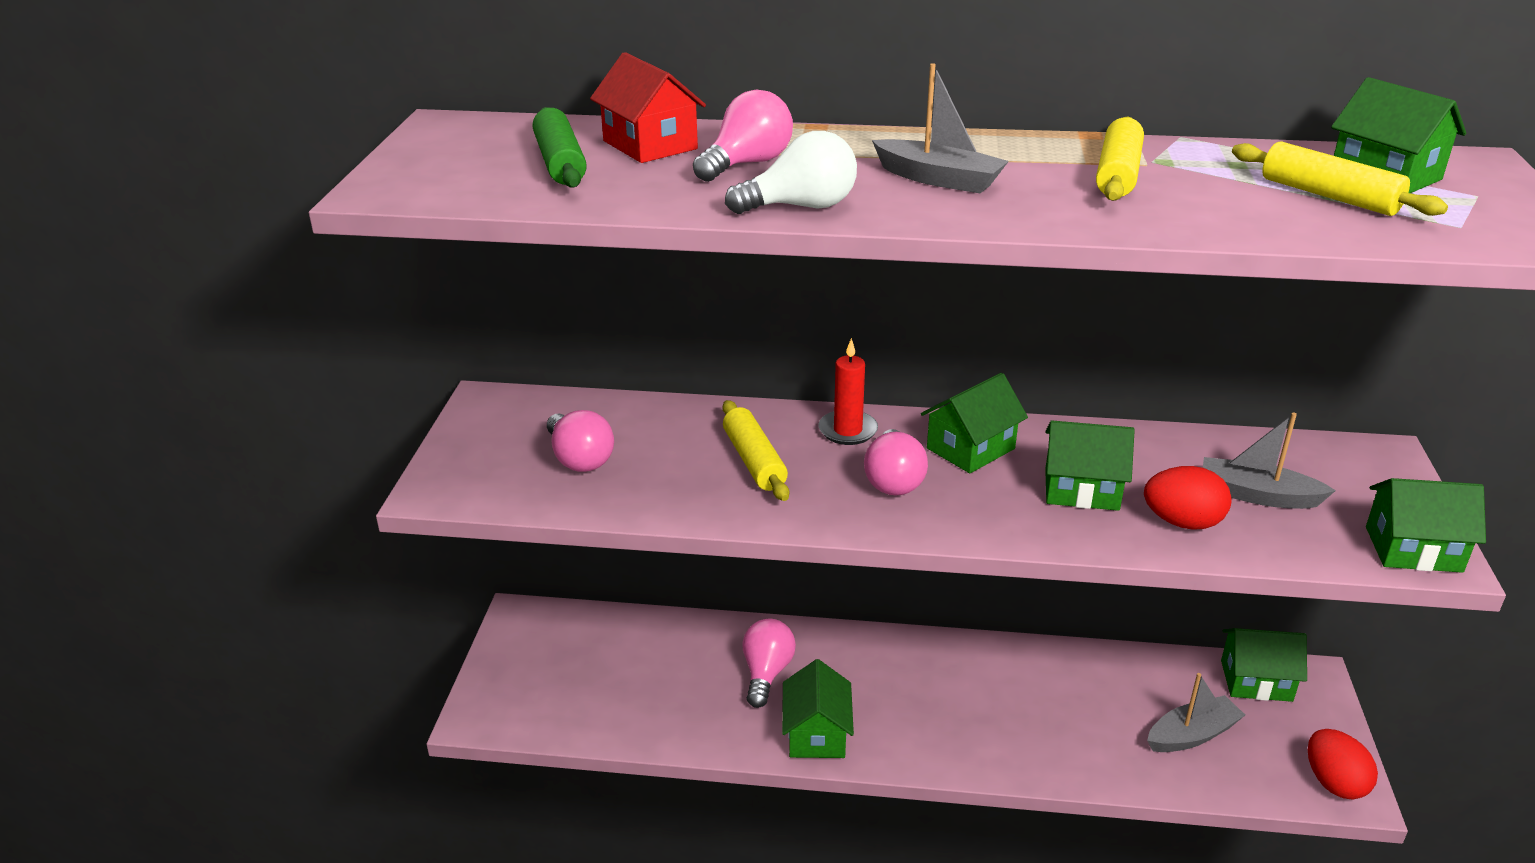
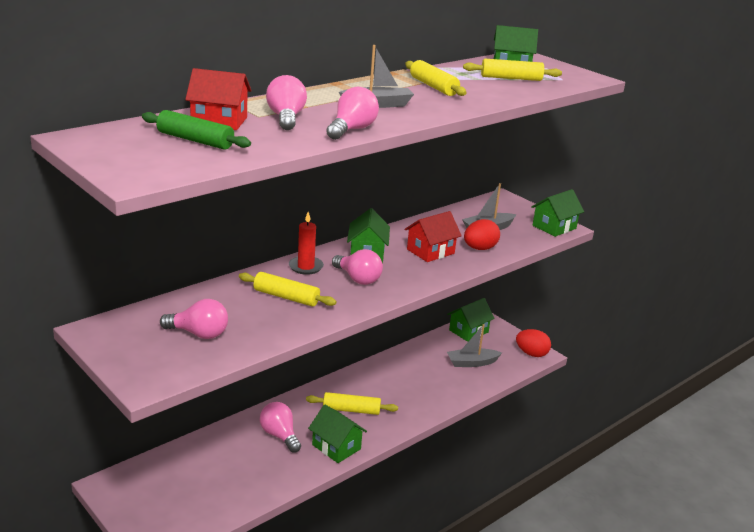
camera: 50 degrees left, 5 degrees down
white light bulb [725,131,857,214] -> pink light bulb [326,87,379,140]
green house [1045,421,1135,511] -> red house [404,211,462,262]
grey boat [1147,673,1245,752] -> grey boat turned 120 degrees counterclockwise [447,324,502,367]
none -> yellow rolling pin [306,392,398,415]

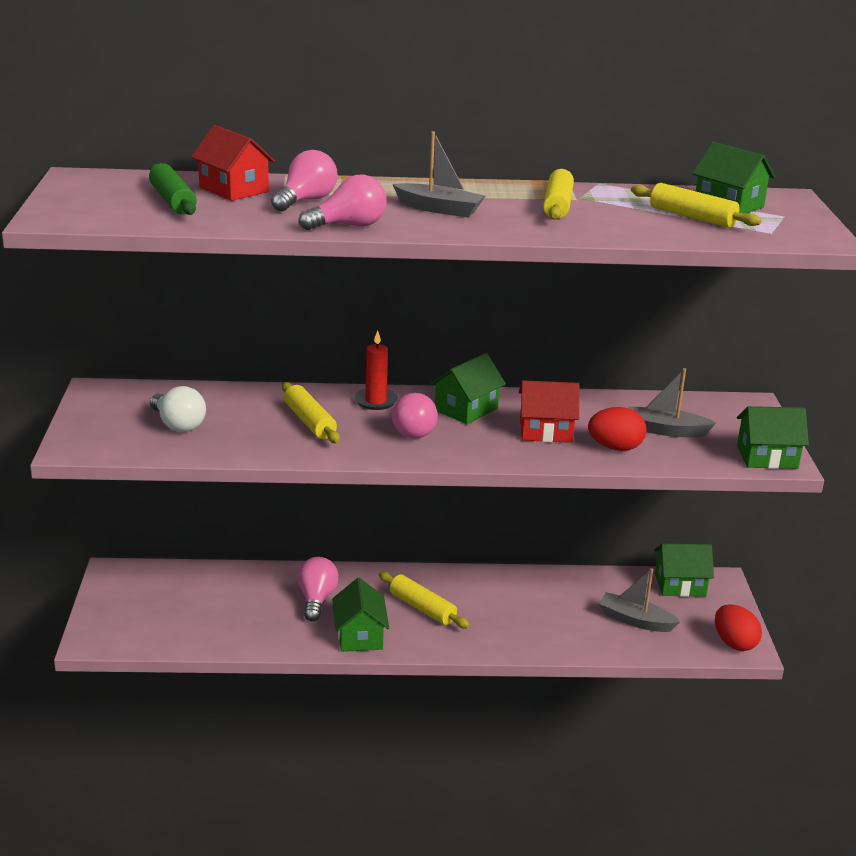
camera: 40 degrees right, 0 degrees up
pink light bulb [160,299,228,339] -> white light bulb [150,386,206,432]

